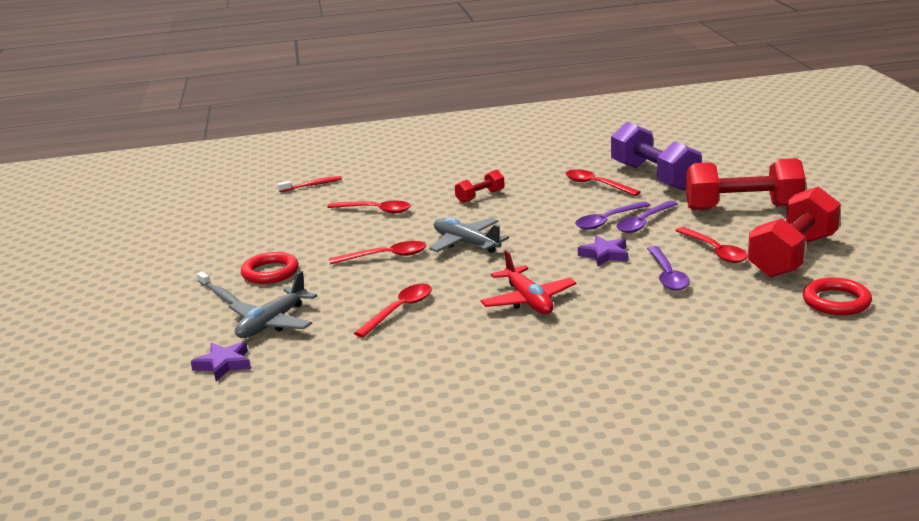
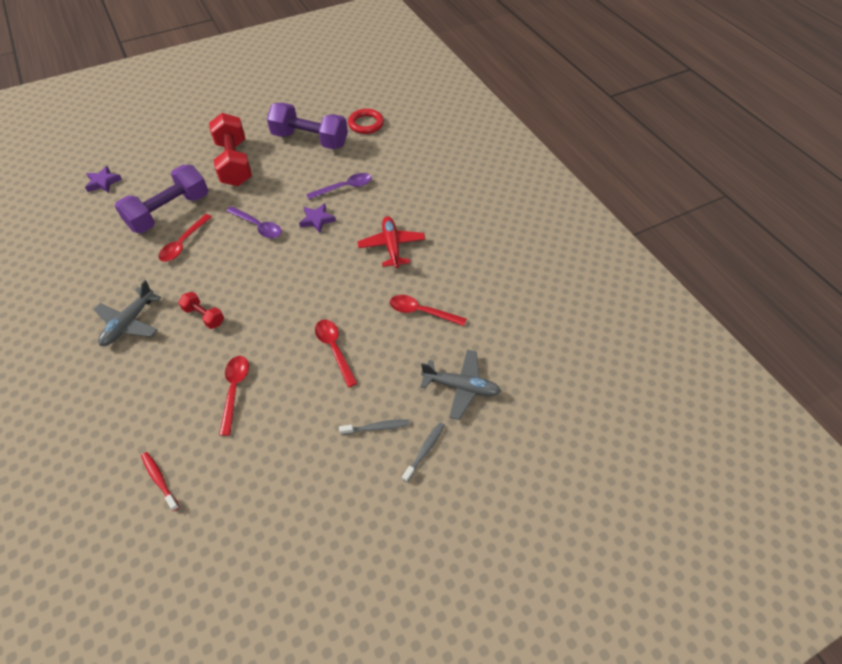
camera: 110 degrees left, 30 degrees up
purple star [190,342,251,381] -> purple star moved to [85,166,122,193]
red ring [241,252,299,284] -> grey toothbrush [339,420,409,435]
grey plane [429,217,509,253] -> grey plane moved to [94,280,161,346]
red plane [480,250,576,314] -> red plane turned 60 degrees counterclockwise [357,216,425,268]
purple spoon [616,201,678,233] -> none
red spoon [675,227,748,263] -> none
red dumbbell [748,186,841,278] -> purple dumbbell [267,103,348,149]

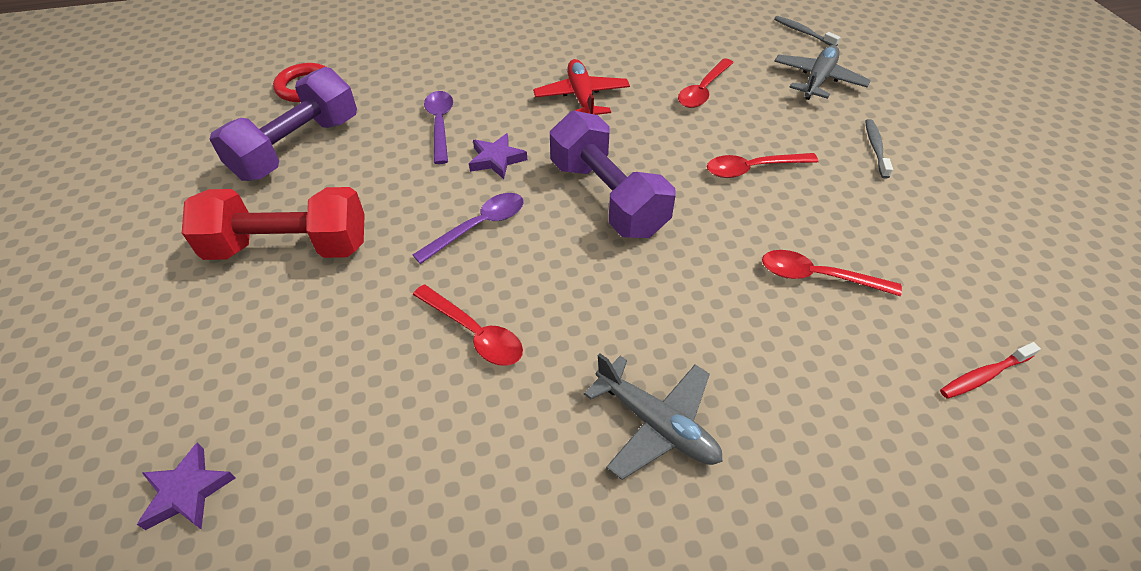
camera: 75 degrees left, 5 degrees down
purple dumbbell [115,165,209,233] -> purple dumbbell moved to [550,111,676,238]
red dumbbell [178,292,224,329] -> none
red plane [357,216,425,268] -> red plane turned 75 degrees clockwise [533,59,630,115]
grey toothbrush [402,422,445,482] -> grey toothbrush moved to [774,16,841,46]

